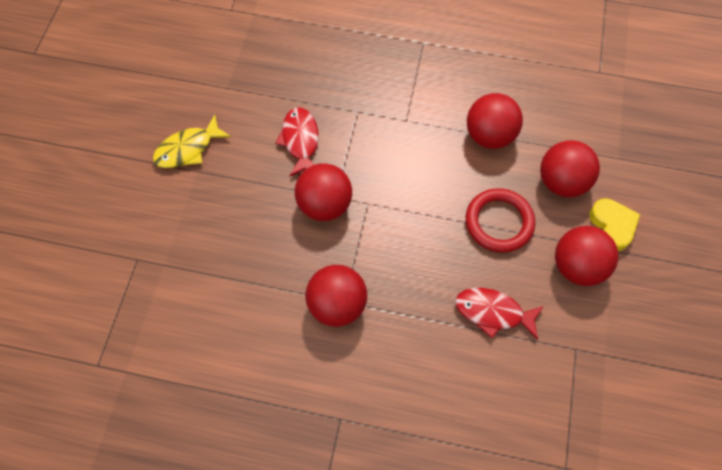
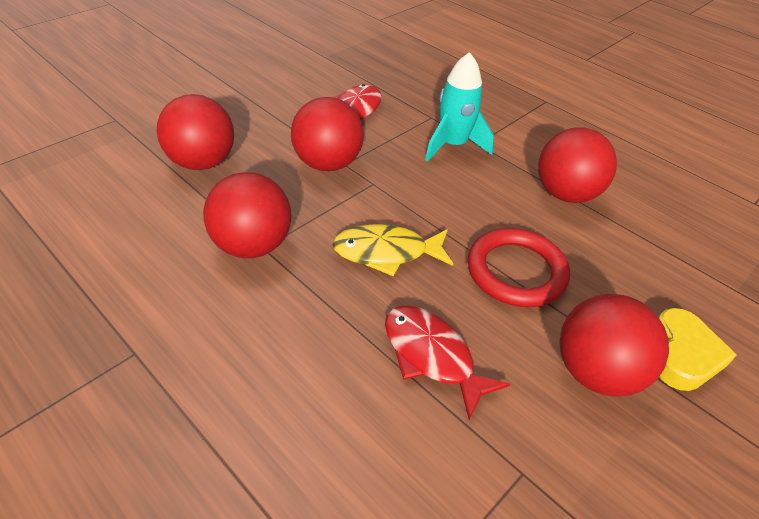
camera: 30 degrees right, 20 degrees down
yellow fish [153,115,231,168] -> yellow fish moved to [332,224,453,276]
red ball [540,140,600,197] -> red ball moved to [156,94,234,170]
none -> turquoise rocket [425,52,494,162]

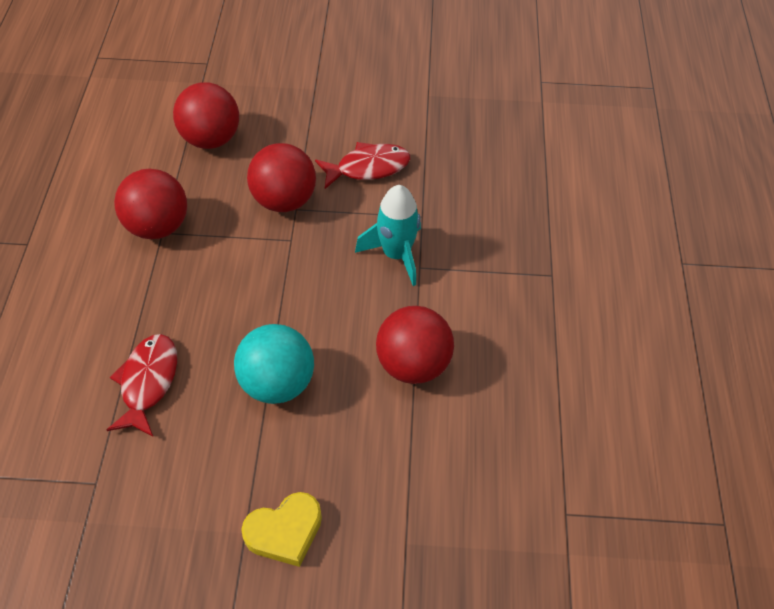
camera: 50 degrees right, 10 degrees up
yellow fish [332,224,453,276] -> none
red ring [468,228,570,307] -> turquoise ball [234,324,314,404]
red ball [559,294,669,397] -> none

